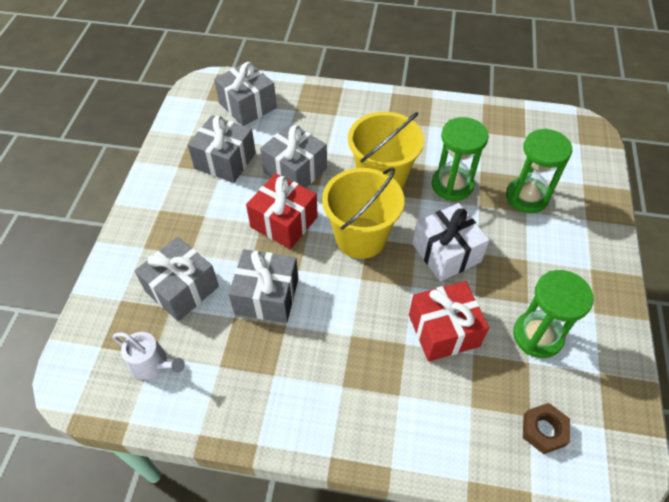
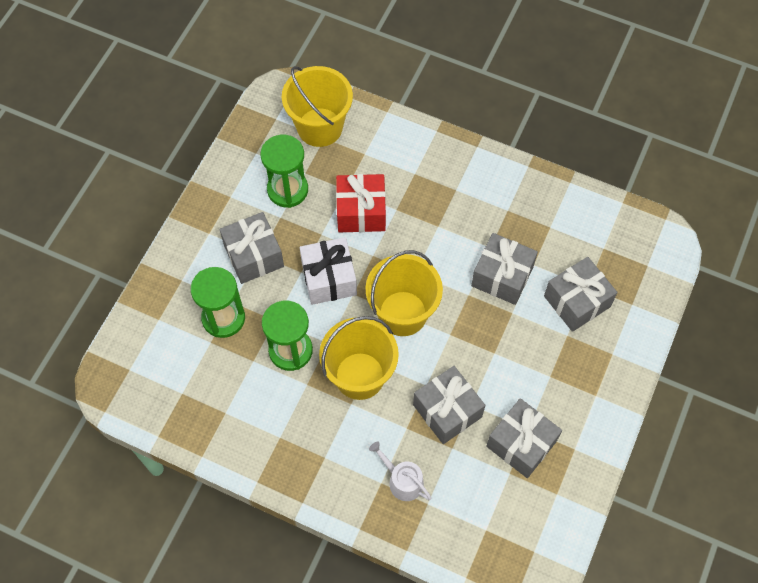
camera: 165 degrees left, 10 degrees up
white watering can [112,332,185,379] -> white watering can moved to [369,441,432,501]
grey gift [214,61,277,126] -> grey gift moved to [219,212,284,284]
red gift [246,173,318,249] -> none
brown nut [523,403,570,454] -> yellow bucket [282,66,353,147]

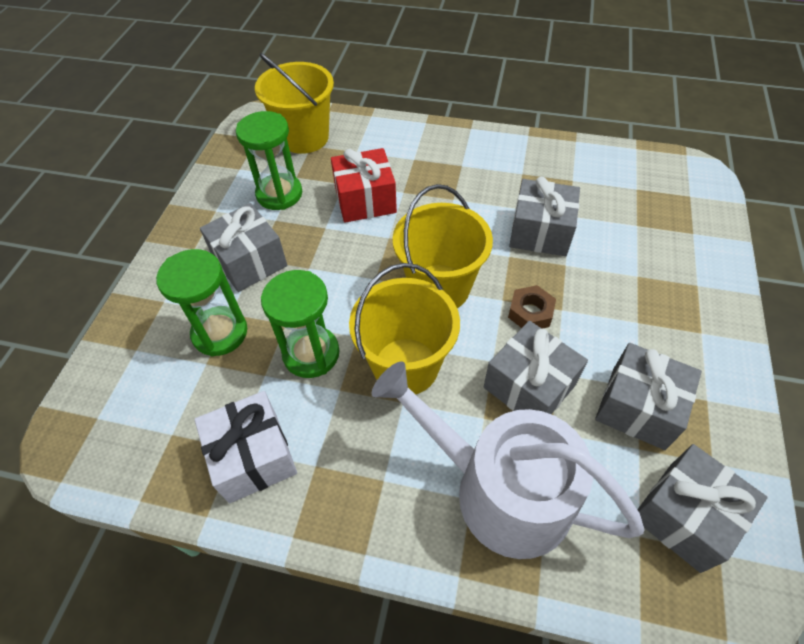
camera: 10 degrees left, 10 degrees down
white gift [300,237,357,305] -> white gift moved to [194,391,297,503]
white watering can [369,441,432,501] -> white watering can [371,361,644,559], size x2.30
grey gift [544,257,618,332] -> grey gift moved to [637,444,767,573]
none -> brown nut [508,285,556,329]

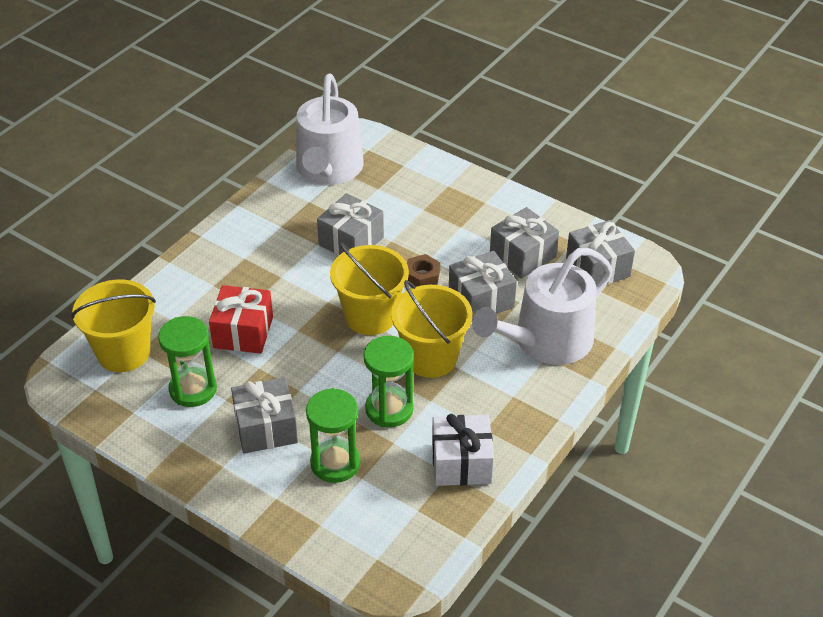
camera: 70 degrees left, 10 degrees down
none -> white watering can [296,73,364,185]

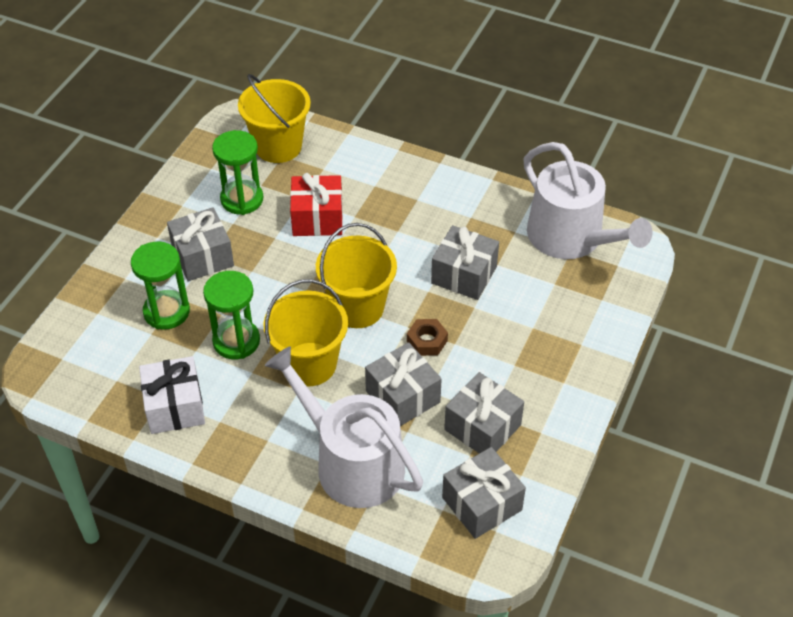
camera: 80 degrees right, 5 degrees up
white watering can [296,73,364,185] -> white watering can turned 120 degrees counterclockwise [524,142,652,259]

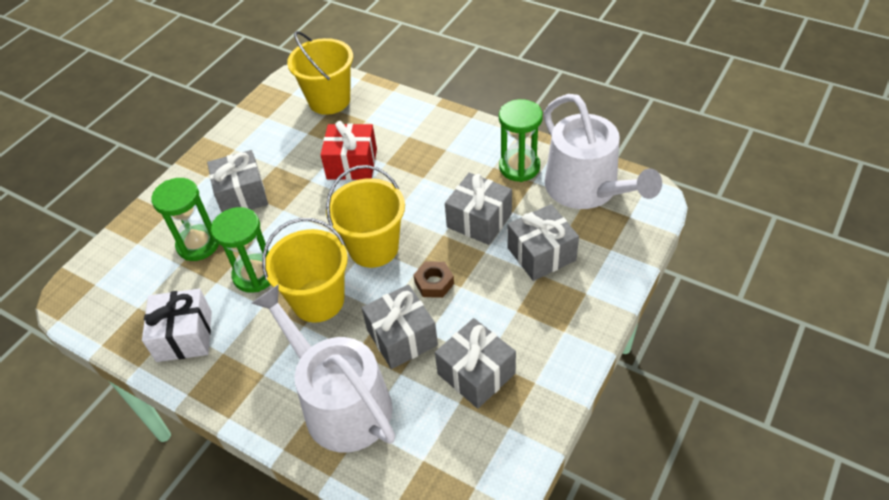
camera: 10 degrees right, 0 degrees up
green hourglass [212,130,263,215] -> green hourglass moved to [499,99,543,182]
grey gift [442,447,526,539] -> grey gift moved to [508,204,579,281]

